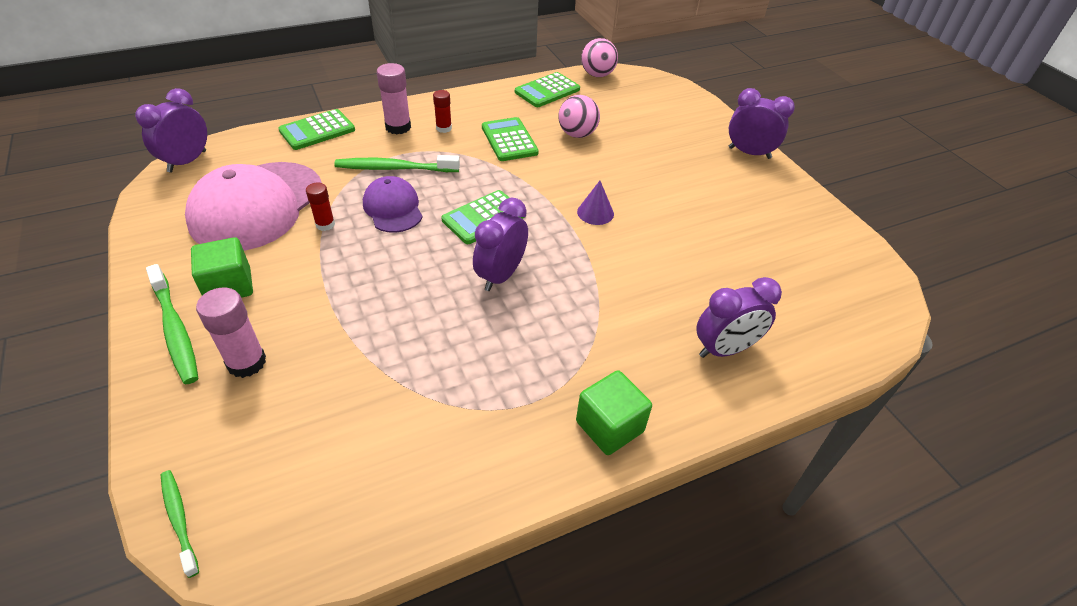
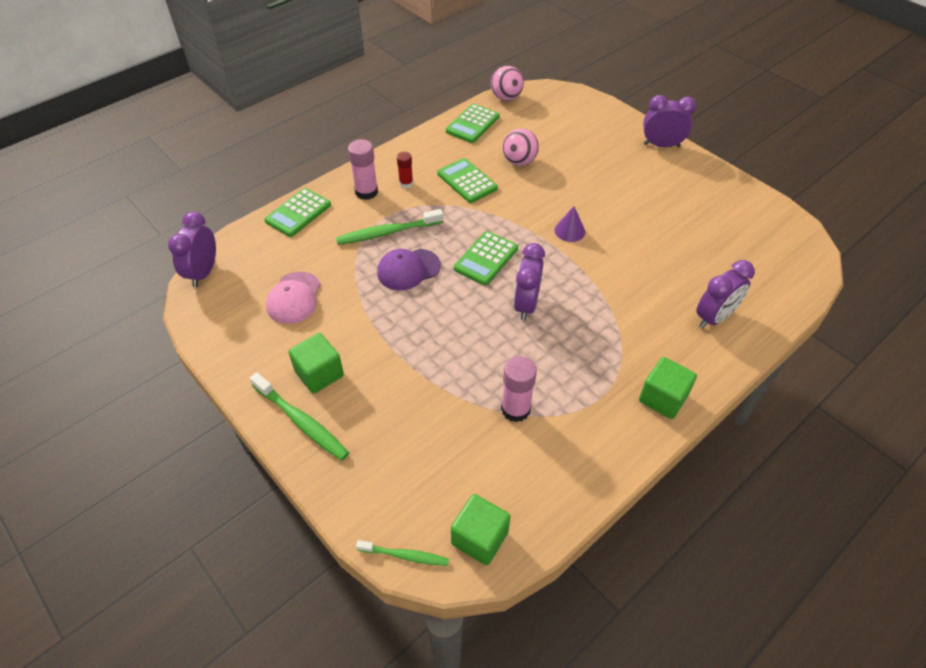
camera: 15 degrees left, 5 degrees up
green toothbrush [161,470,199,578] -> green toothbrush turned 150 degrees clockwise [356,540,449,566]
pink cap [185,162,322,251] -> pink cap [266,272,320,324], size x0.54
pink glue stick [196,288,266,378] -> pink glue stick moved to [501,356,537,422]
red glue stick [306,182,335,231] -> none
purple cap [363,176,423,233] -> purple cap turned 75 degrees counterclockwise [377,249,441,290]
none -> green cube [451,494,510,565]

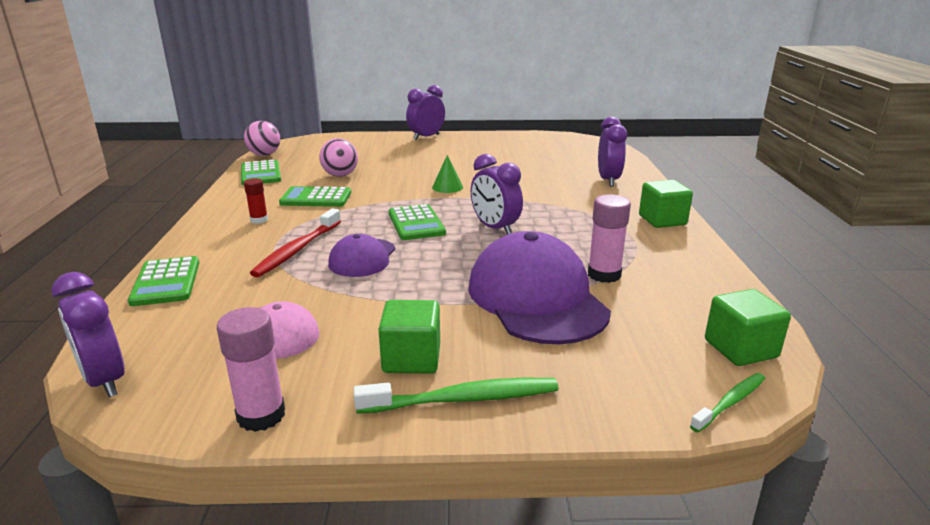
camera: 50 degrees left, 25 degrees down
green toothbrush [336,209,443,245] -> red toothbrush [250,209,341,277]
pink glue stick [348,139,378,200] -> pink glue stick moved to [217,307,285,432]
purple cone [555,206,585,242] -> green cone [432,155,463,193]
none -> purple cap [468,231,611,344]

